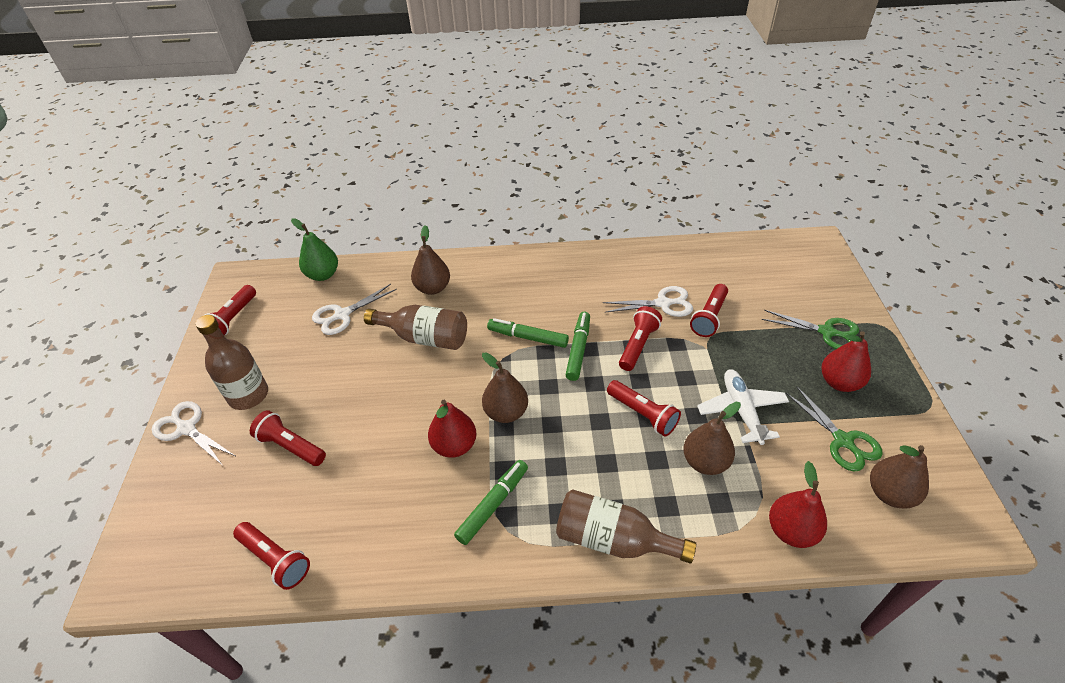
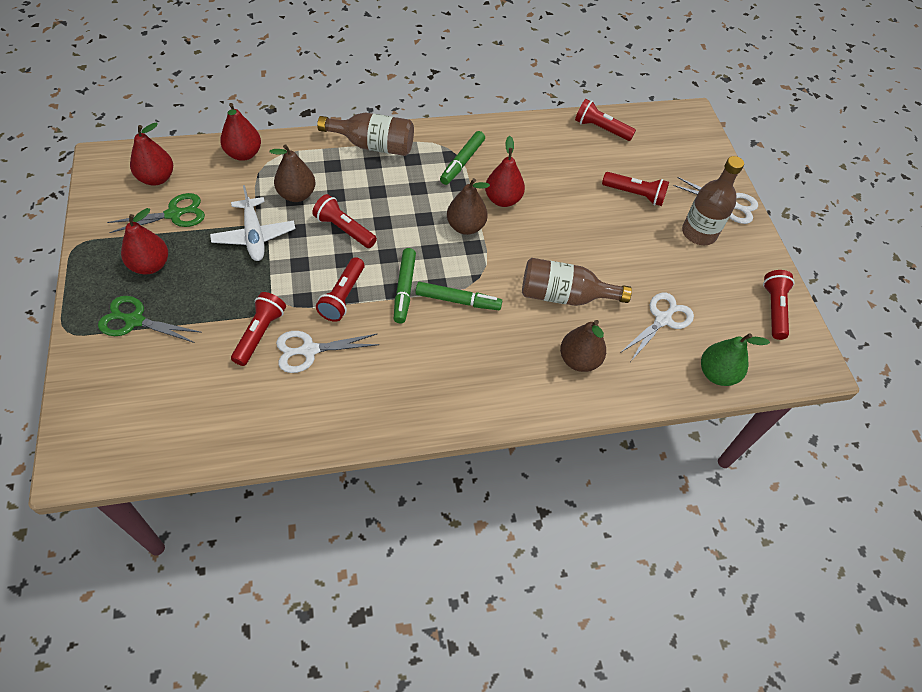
camera: 165 degrees right, 10 degrees up
green scissors [786,387,883,472] -> green scissors turned 105 degrees clockwise [107,193,205,233]
brown pear [870,445,929,509] -> red pear [130,123,173,186]

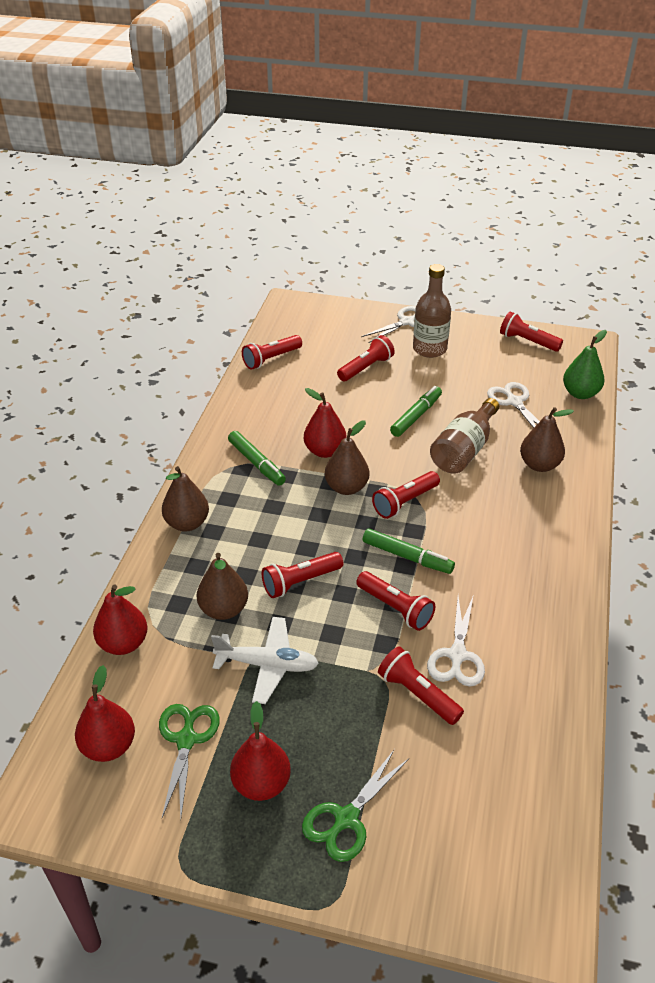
camera: 60 degrees left, 15 degrees down
brown bottle [317,113,414,156] -> brown pear [162,466,209,532]
green marker [415,282,502,310] -> green marker moved to [390,386,442,437]
none -> red flashlight [372,471,440,519]

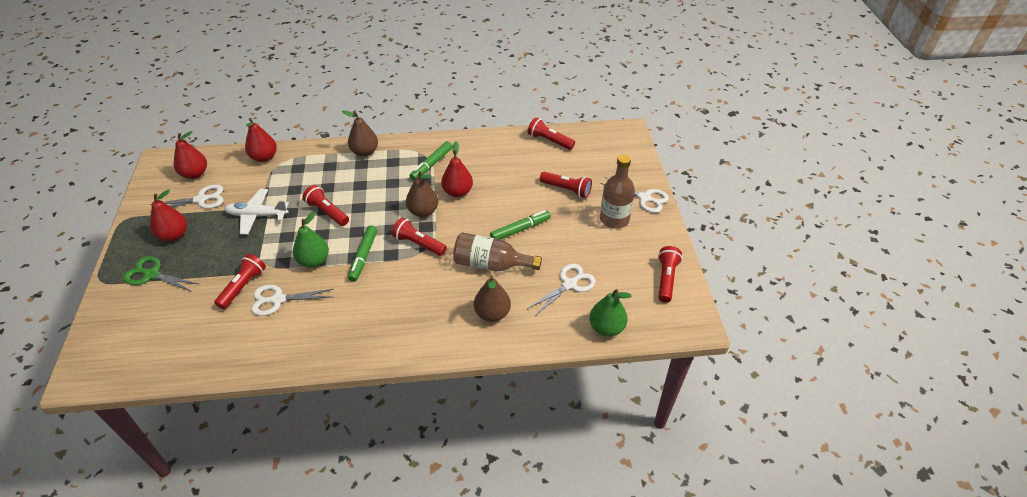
camera: 70 degrees right, 5 degrees up
green scissors [159,704,220,818] -> white scissors [150,185,223,212]
brown pear [197,553,248,620] -> none
white plane [211,617,319,704] -> white plane turned 105 degrees clockwise [225,189,289,235]
red flashlight [356,571,435,631] -> green pear [293,211,329,268]
green marker [390,386,442,437] -> green marker turned 45 degrees counterclockwise [490,210,551,240]

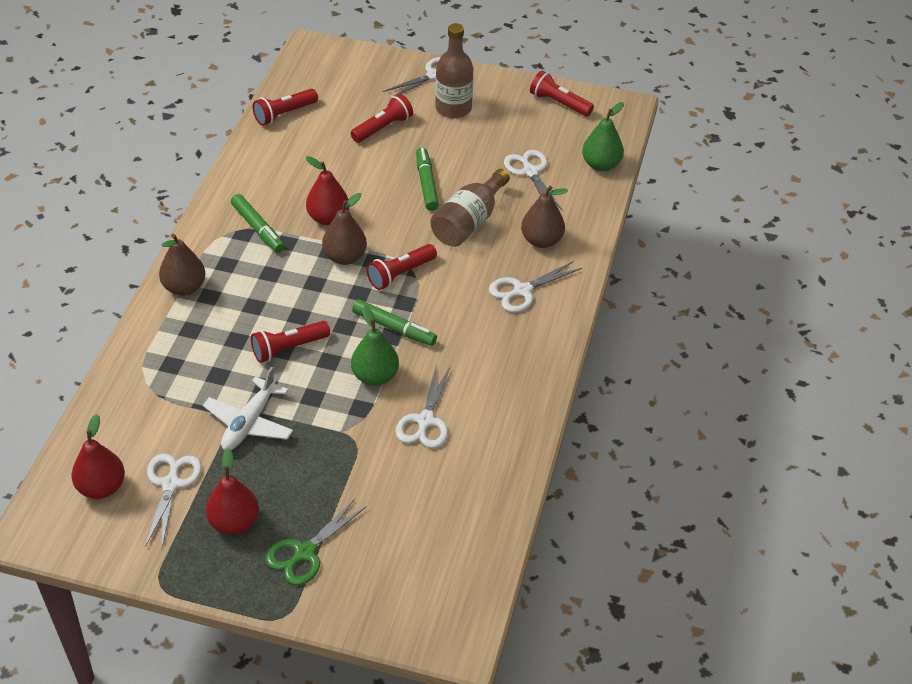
camera: 70 degrees left, 0 degrees up
red flashlight [214,254,266,309] -> none
red pear [245,118,277,162] -> none
none -> white scissors [489,261,582,313]

